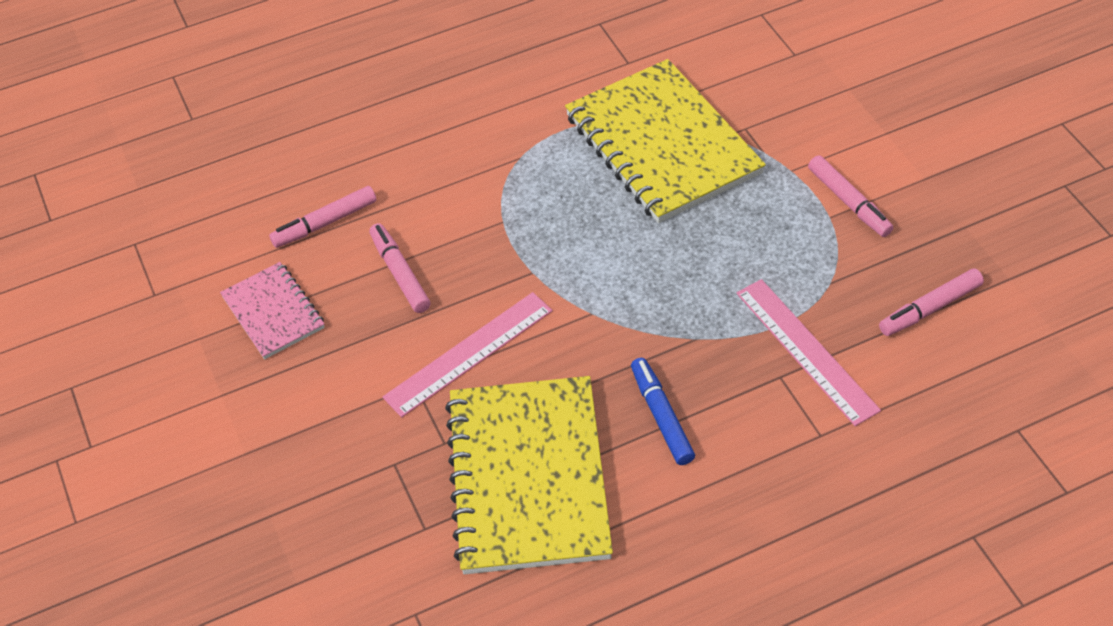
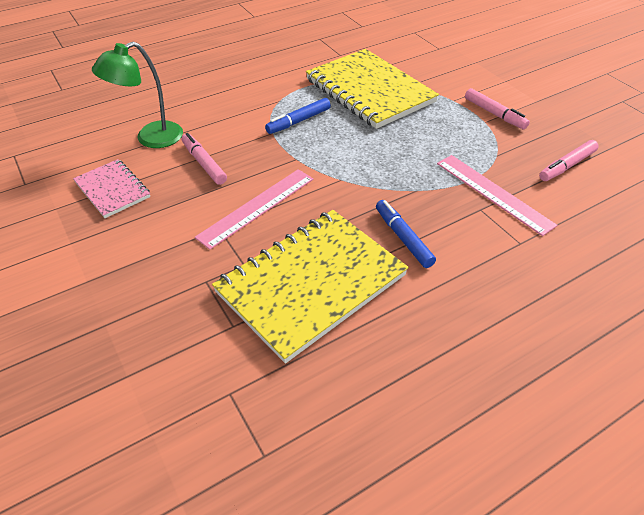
camera: 10 degrees left, 5 degrees down
pink marker [269,186,376,248] -> green lamp [92,42,183,148]
yellow notebook [445,376,613,574] -> yellow notebook turned 60 degrees clockwise [212,210,409,363]
none -> blue marker [265,98,331,134]

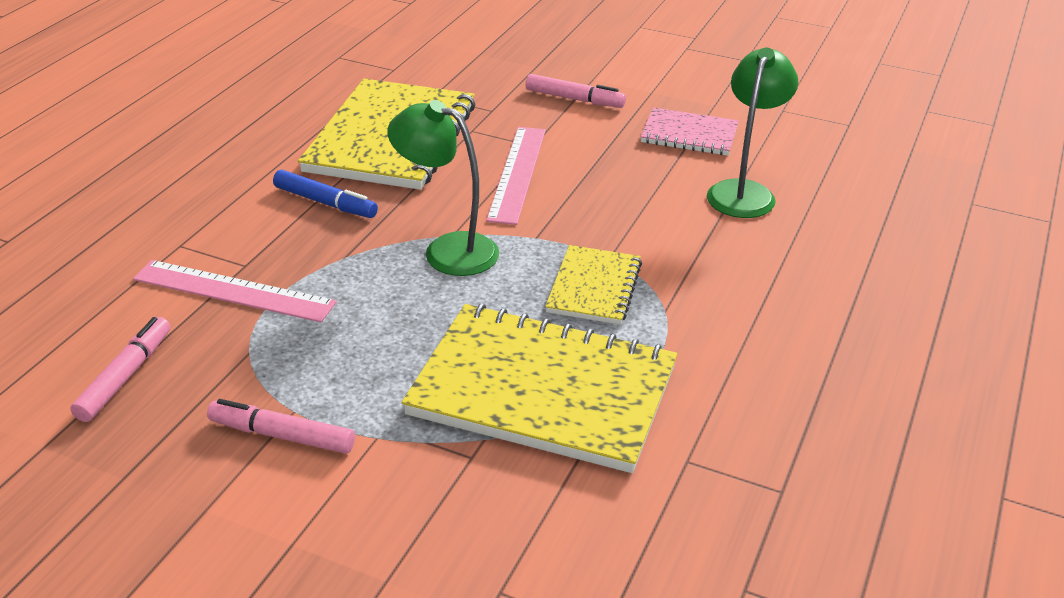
camera: 145 degrees right, 10 degrees down
pink marker [182,133,227,185] -> pink marker moved to [526,74,626,108]
blue marker [265,98,331,134] -> yellow notebook [545,245,642,325]
none -> green lamp [387,100,499,276]

